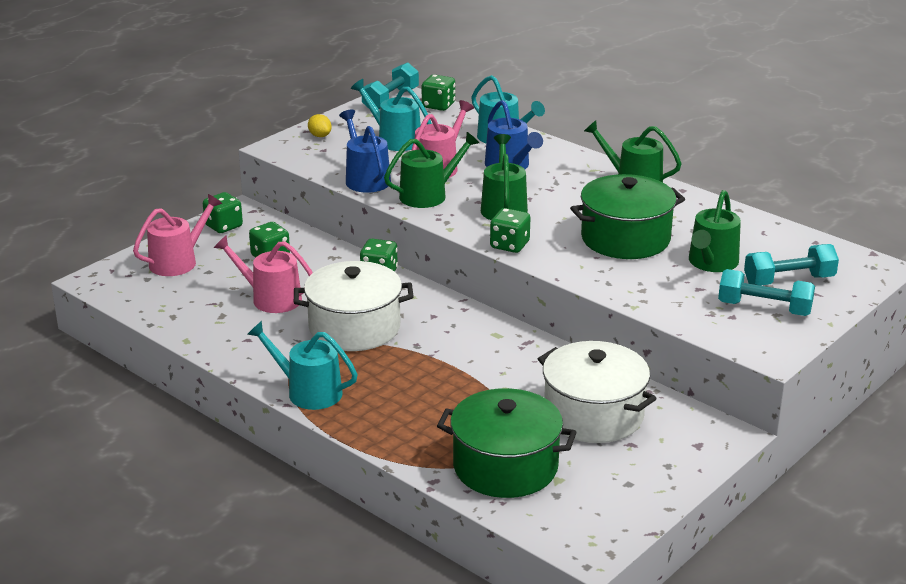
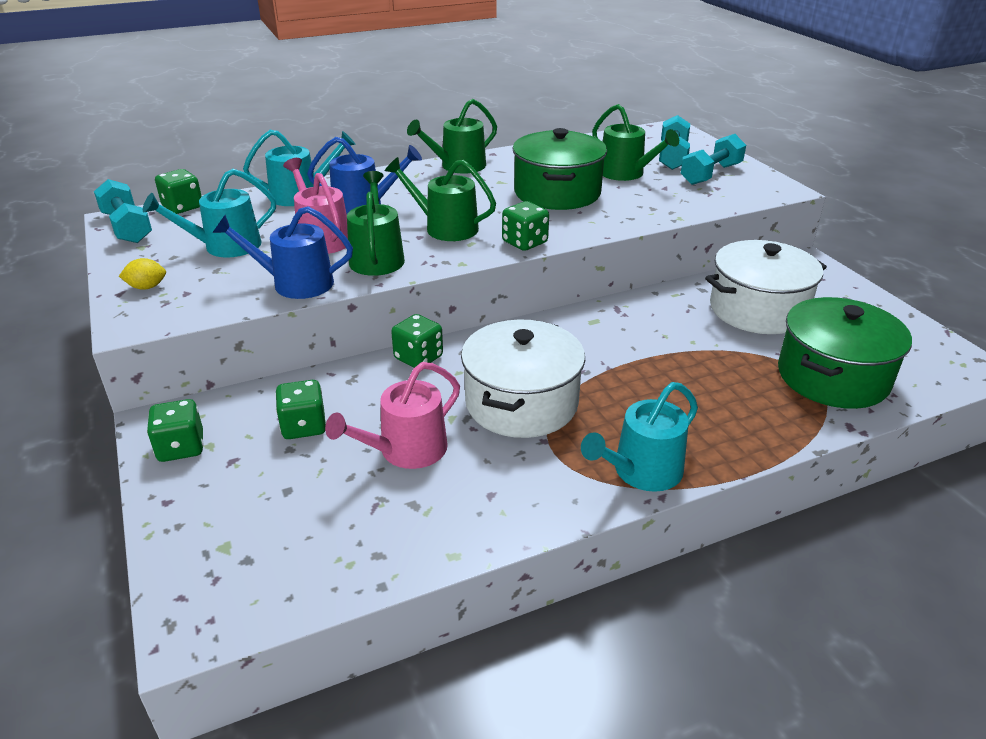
camera: 65 degrees left, 5 degrees up
pink watering can [133,194,222,276] -> none

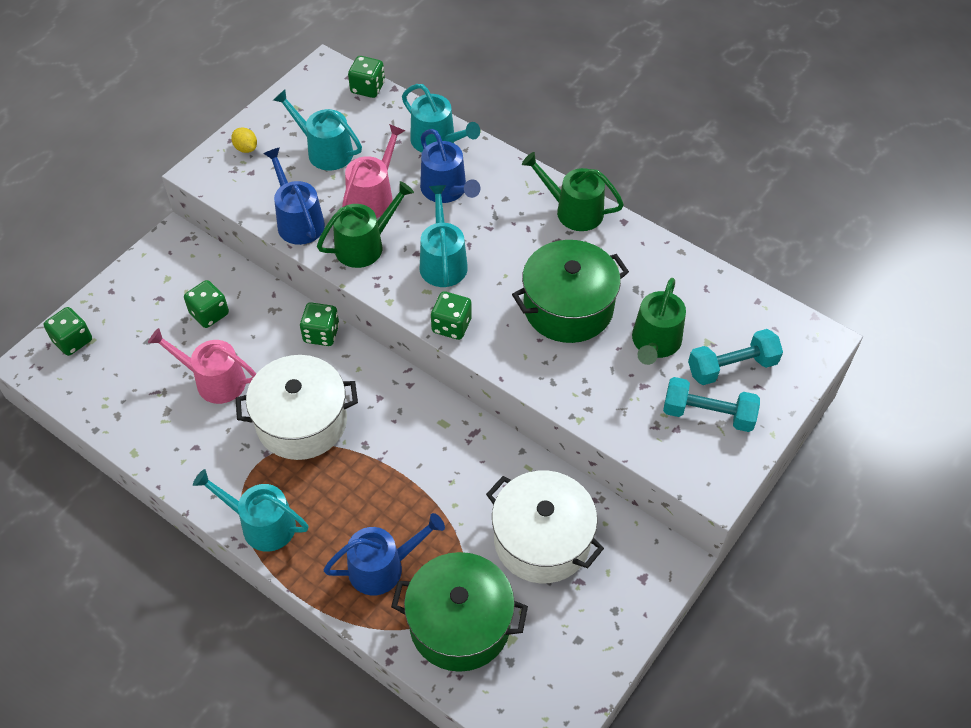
camera: 60 degrees right, 20 degrees up
turquoise dumbbell [94,179,152,243] -> none
green dice [147,399,204,462] -> green dice moved to [44,307,92,356]
green watering can [385,157,496,241] -> turquoise watering can [420,185,468,287]
none -> blue watering can [323,513,445,595]

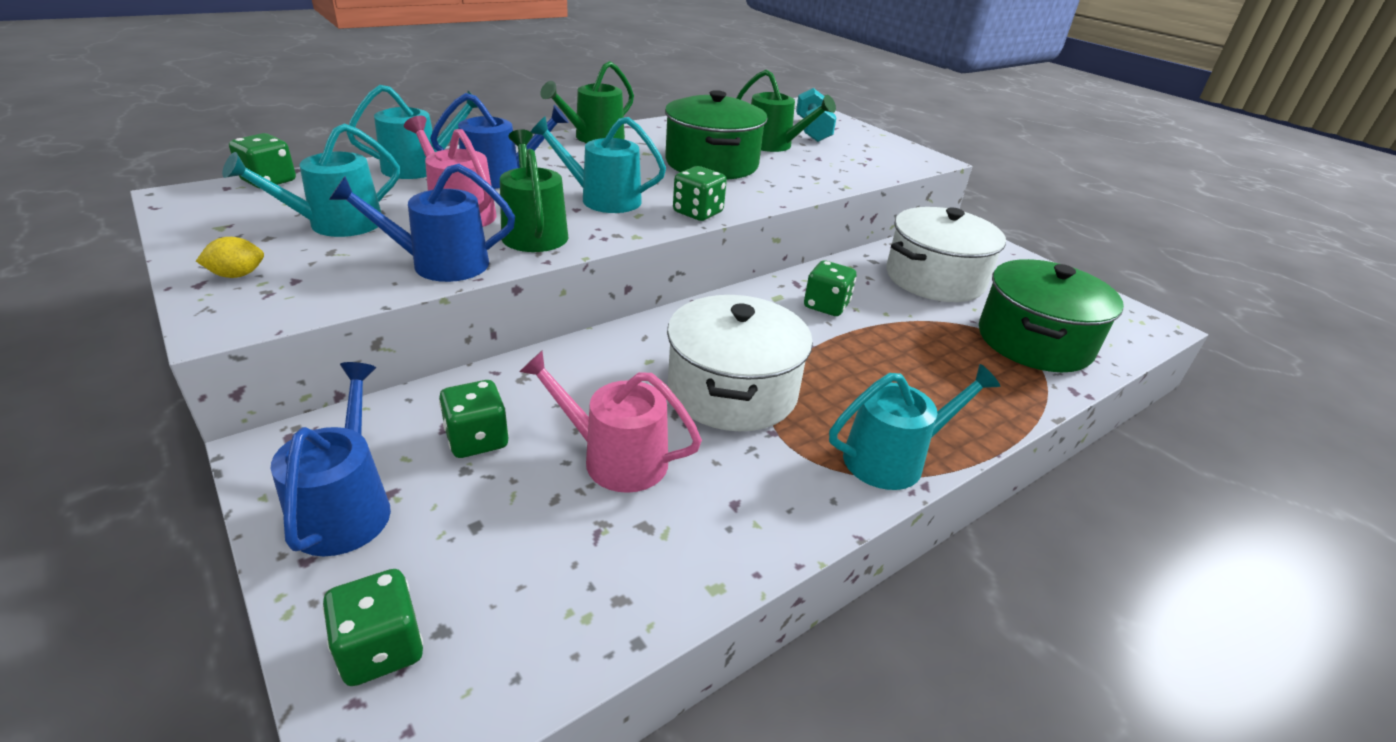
camera: 75 degrees left, 20 degrees down
pink watering can [148,328,256,404] -> pink watering can turned 75 degrees clockwise [519,351,702,493]
turquoise watering can [193,469,309,552] -> turquoise watering can turned 150 degrees counterclockwise [829,364,1001,490]
green dice [300,302,339,346] -> green dice moved to [804,260,856,316]
blue watering can [323,513,445,595] -> blue watering can moved to [271,362,391,556]
turquoise dumbbell [663,377,760,432] -> none

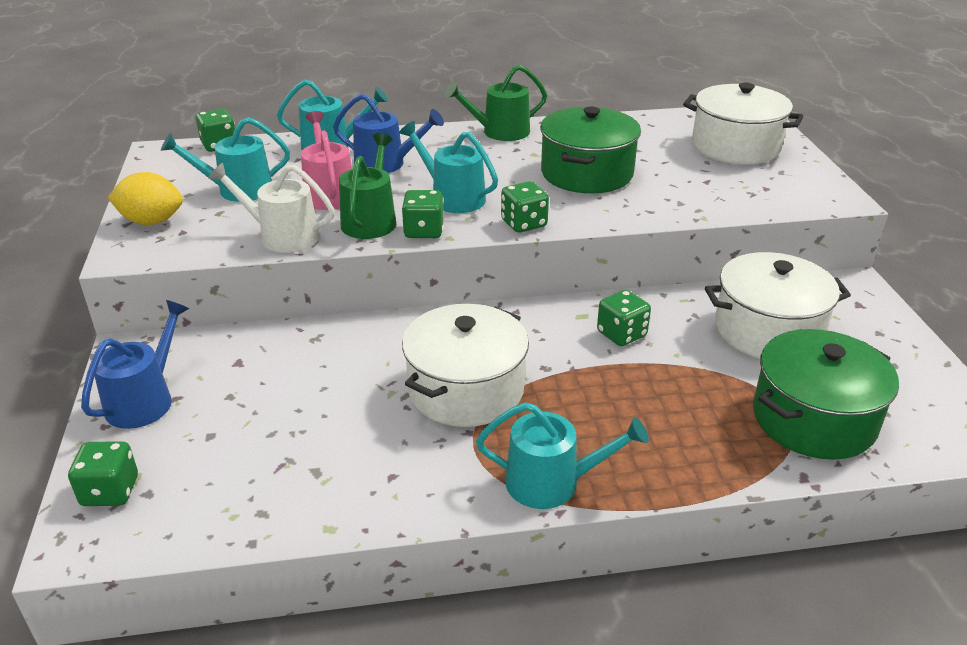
camera: 30 degrees right, 0 degrees up
yellow lemon [196,237,264,278] -> yellow lemon [108,172,183,225], size x1.77
blue watering can [329,164,515,282] -> white watering can [208,163,335,253]
green dice [439,380,509,458] -> green dice moved to [402,190,444,238]
pink watering can [519,351,702,493] -> none
green watering can [737,69,836,152] -> none
turquoise dumbbell [796,88,837,142] -> white pot [683,83,804,164]

